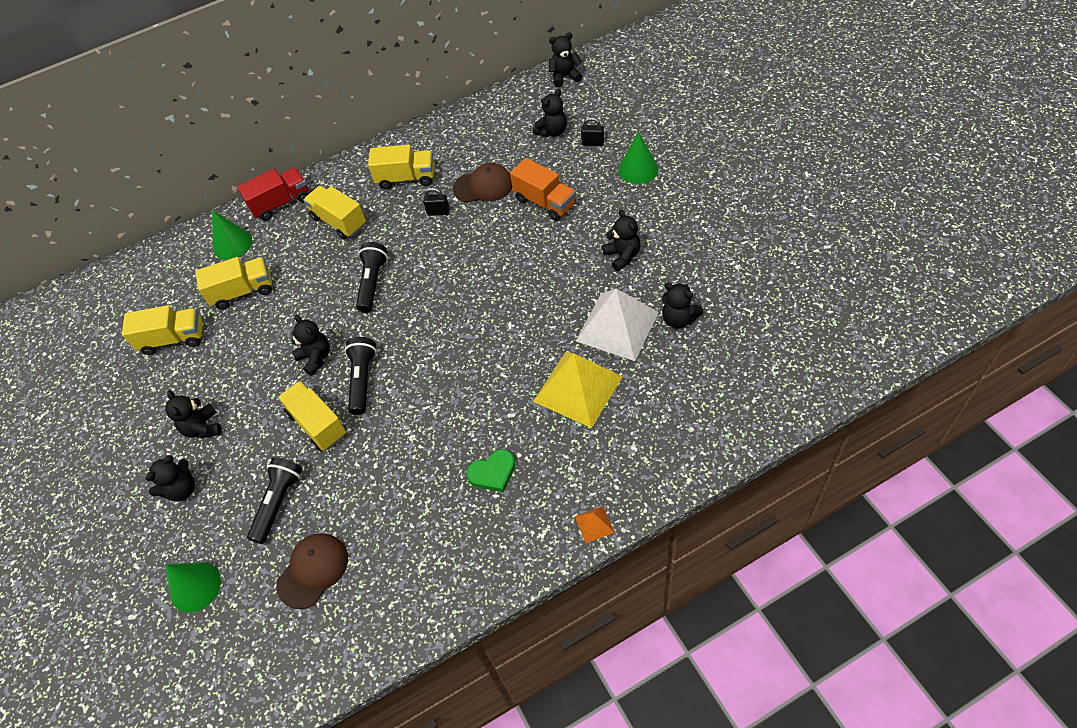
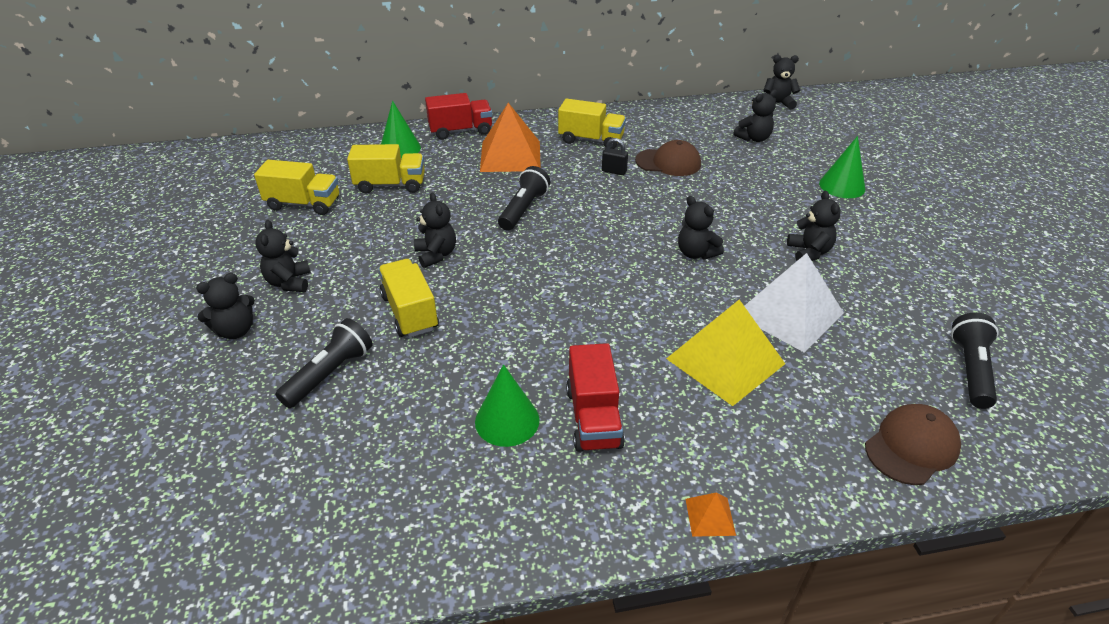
camera: 10 degrees right, 15 degrees down
green cone [166,562,221,613] -> green cone moved to [475,364,539,447]
brown cap [276,533,348,609] -> brown cap moved to [865,404,961,485]
yellow truck [303,186,366,239] -> orange pyramid [480,103,541,172]
black flashlight [344,337,377,415] -> black flashlight moved to [951,313,999,409]
green heart [466,449,515,492] -> red truck [566,343,625,452]
orange truck [510,158,576,221] -> none
black padlock [581,117,604,146] -> none
black teddy bear [662,283,703,328] -> black teddy bear moved to [678,196,724,259]

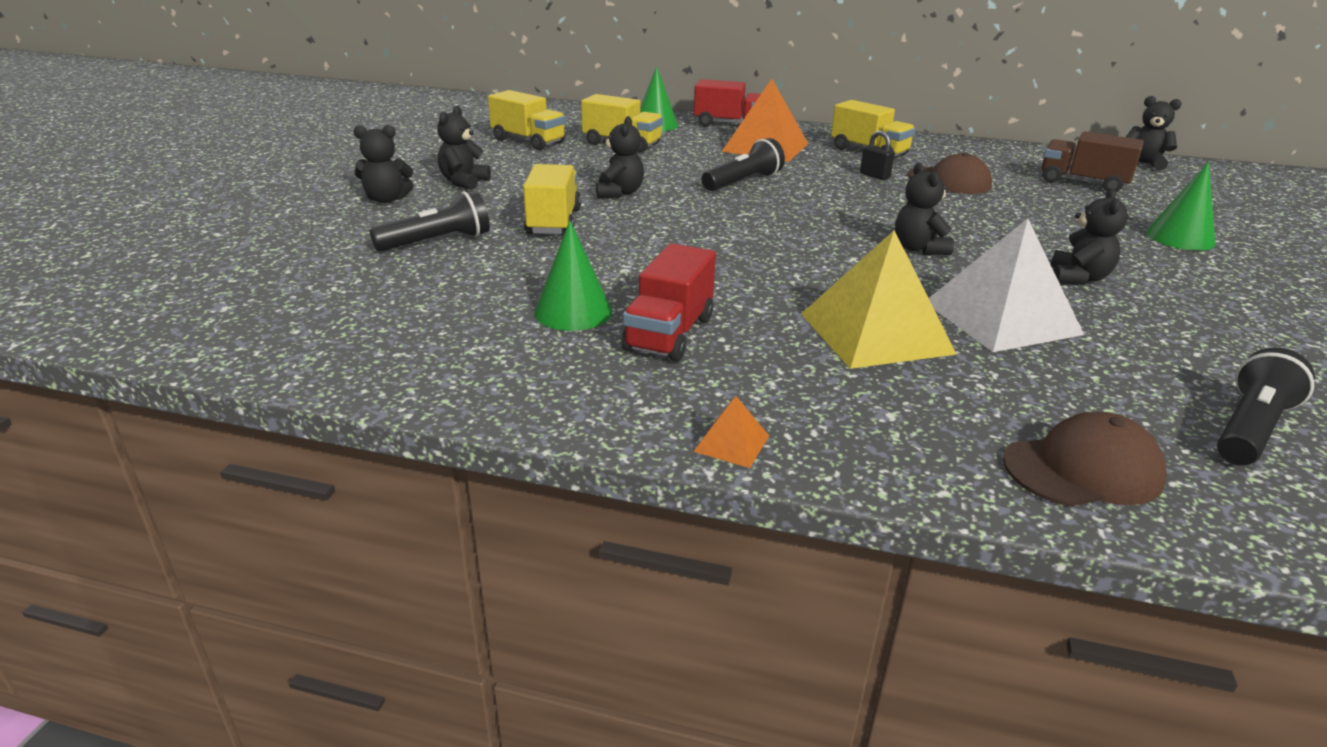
camera: 25 degrees right, 10 degrees down
black teddy bear [733,90,777,142] -> brown truck [1041,131,1144,192]

